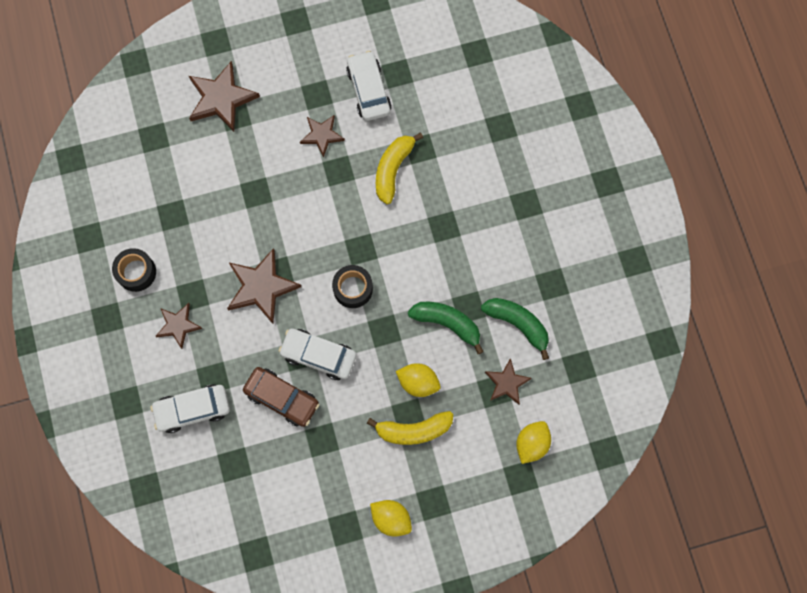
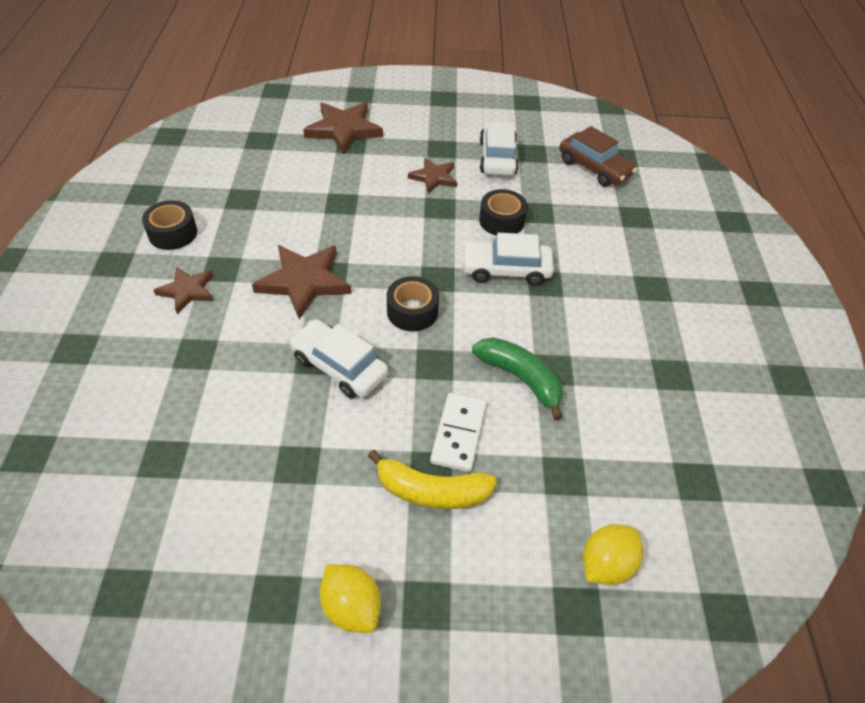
camera: 15 degrees right, 25 degrees down
white car [150,384,230,433] -> white car moved to [462,233,554,286]
brown car [243,367,319,427] -> brown car moved to [559,126,637,187]
yellow banana [376,133,423,204] -> black tape [479,189,527,236]
yellow lemon [396,363,441,397] -> white domino [430,393,487,472]
green banana [481,298,549,360] -> none
brown star [485,358,532,405] -> none

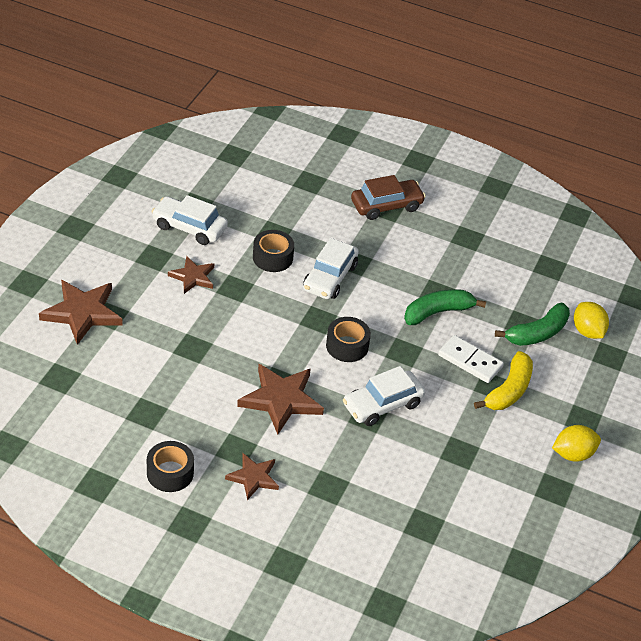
camera: 70 degrees left, 5 degrees down
brown car [559,126,637,187] -> brown car moved to [351,175,426,220]
none -> green banana [495,303,570,346]

